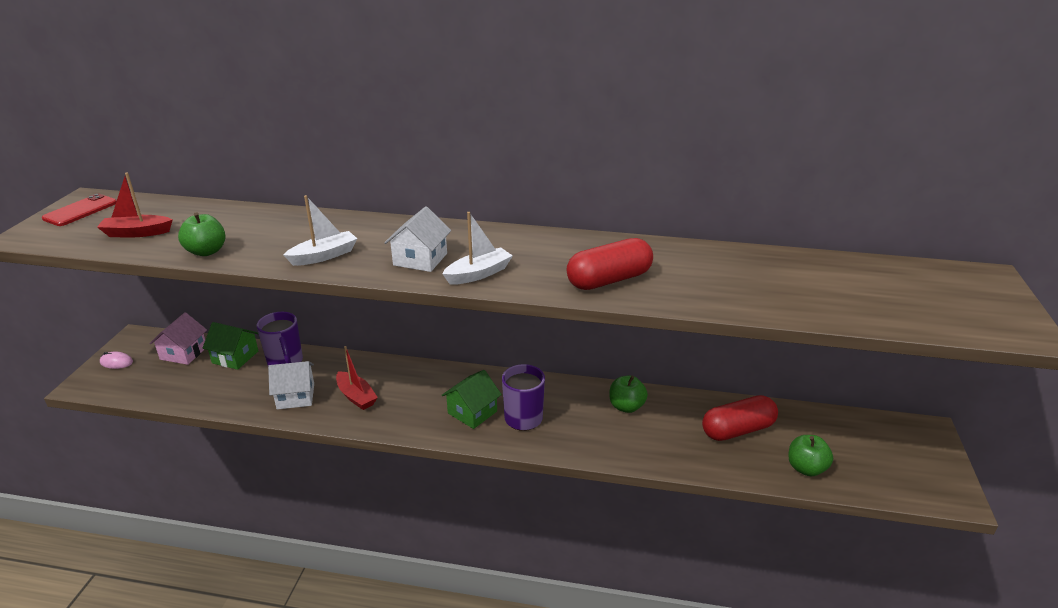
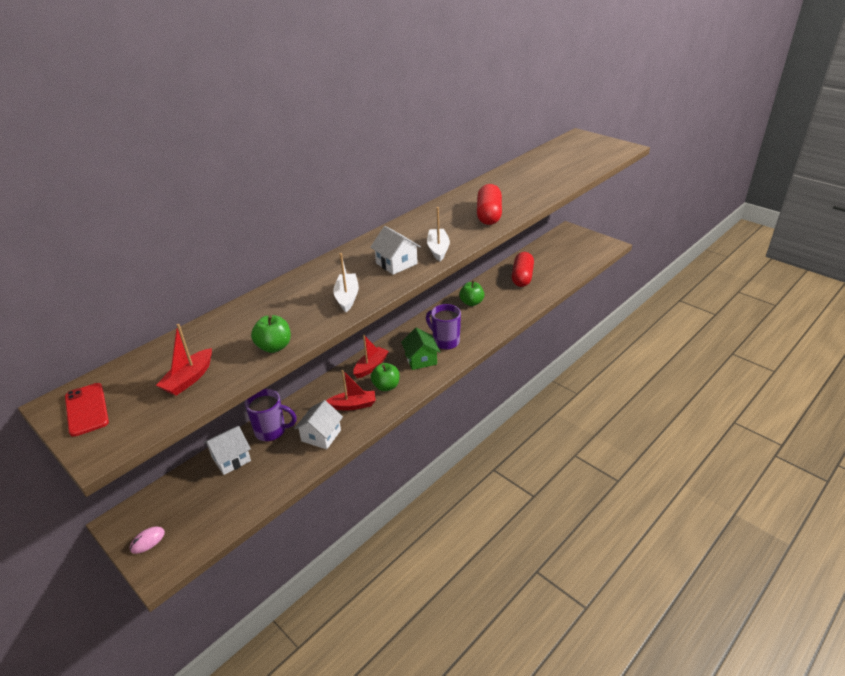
camera: 55 degrees left, 5 degrees up
pink house [149,313,207,365] -> none
green house [202,322,258,370] -> white house [204,426,251,475]
green apple [788,435,833,476] -> green apple moved to [371,363,400,391]
none -> red boat [353,335,389,378]

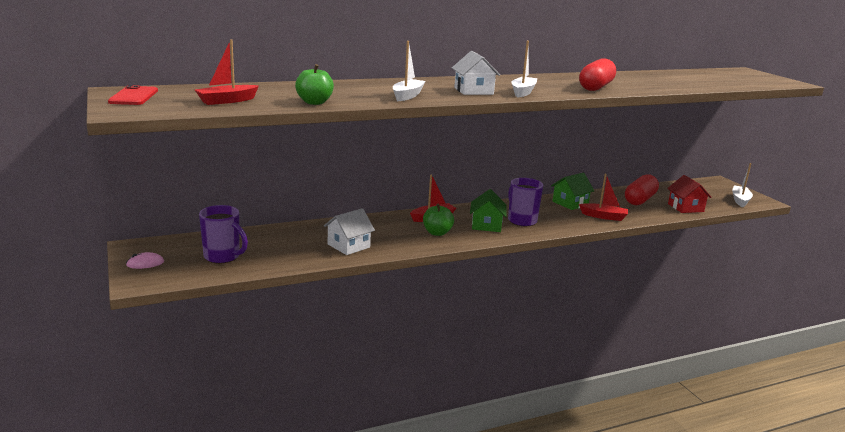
camera: 20 degrees right, 15 degrees down
white house [204,426,251,475] -> none
purple mug [245,389,297,442] -> purple mug moved to [199,205,248,263]
red boat [326,370,376,411] -> red boat moved to [579,174,628,221]
green apple [459,280,484,306] -> green house [551,173,594,210]
none -> red house [667,175,711,213]
none -> white boat [732,163,753,207]

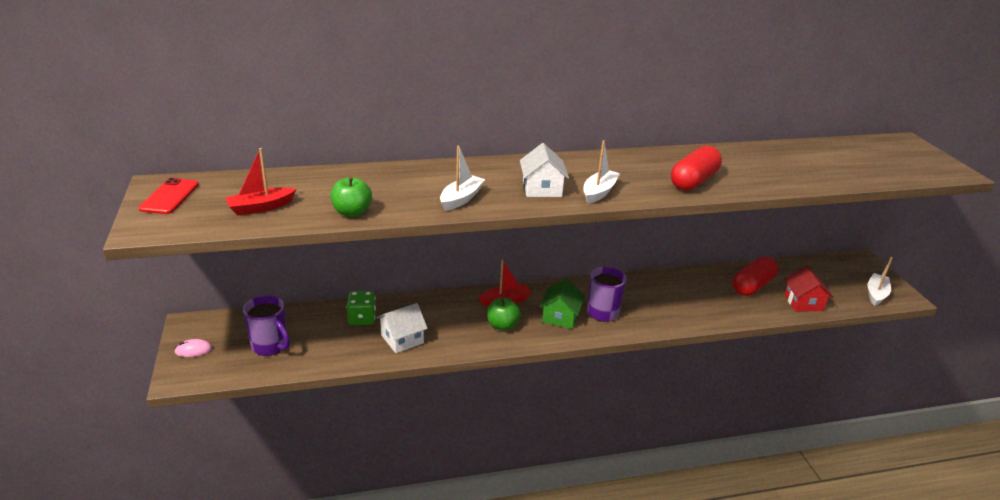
camera: 10 degrees right, 10 degrees up
green house [551,173,594,210] -> none
red boat [579,174,628,221] -> none
none -> green dice [346,291,376,325]

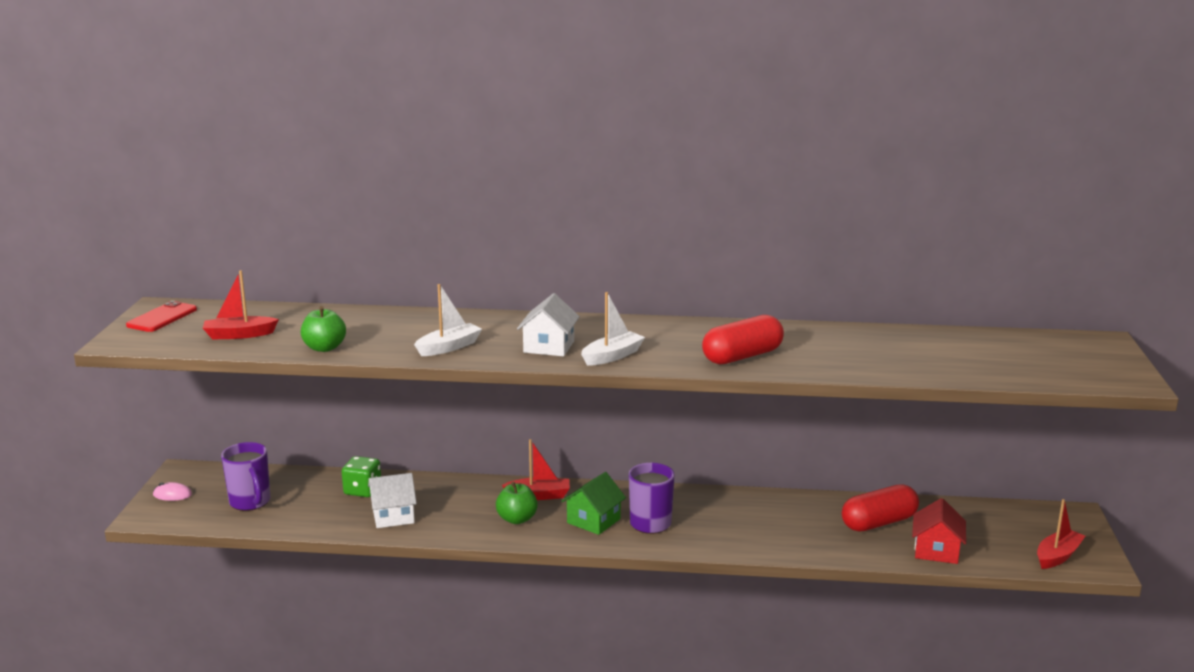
camera: 20 degrees right, 10 degrees down
white boat [868,257,893,306] -> red boat [1037,499,1085,569]

